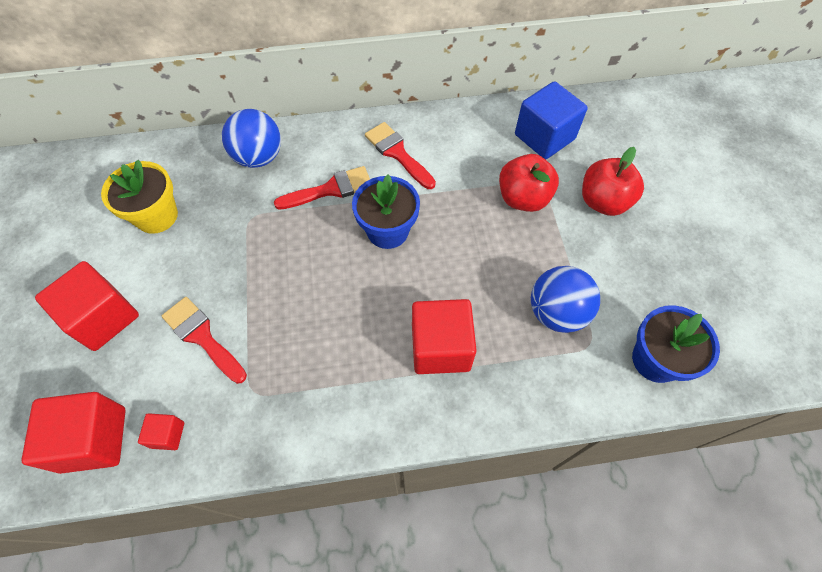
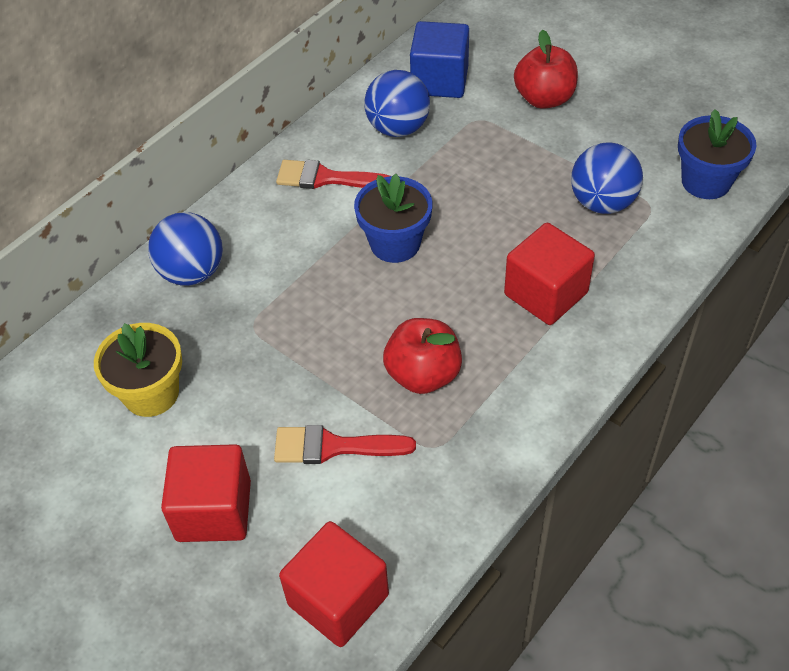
camera: 40 degrees left, 10 degrees down
red cube [138,413,184,450] -> none
red brush [274,166,370,210] -> none
red apple [499,154,559,212] -> red apple moved to [383,318,462,394]
none -> blue ball [364,70,430,137]

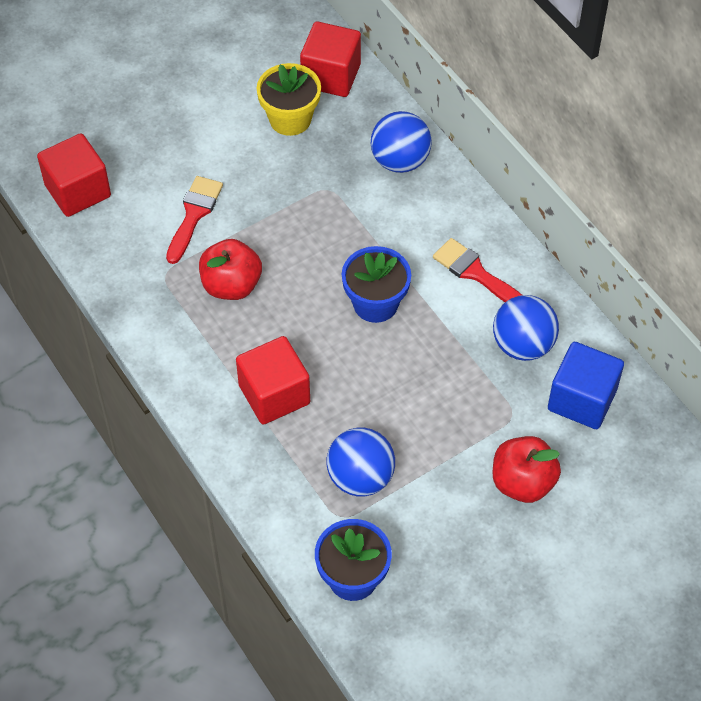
camera: 105 degrees right, 5 degrees up
red cube [161,444,251,542] -> red cube moved to [300,21,361,97]
red brush [276,160,390,189] -> red brush turned 75 degrees counterclockwise [433,238,522,302]

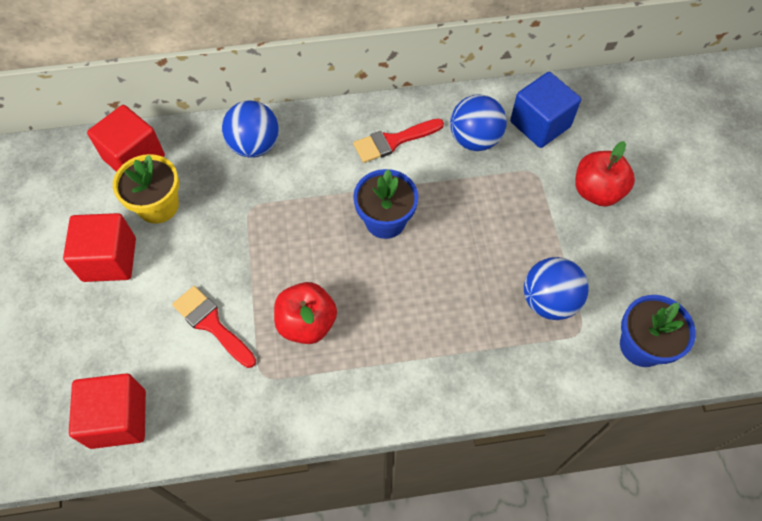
camera: 65 degrees left, 5 degrees up
red cube [236,336,310,424] -> red cube moved to [63,213,136,282]

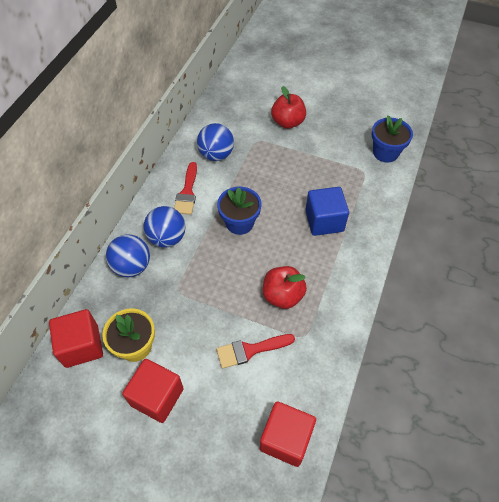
camera: 60 degrees left, 5 degrees down
blue cube [510,72,581,148] -> blue cube moved to [305,187,349,236]
blue ball [524,257,589,320] -> blue ball moved to [144,206,186,248]

